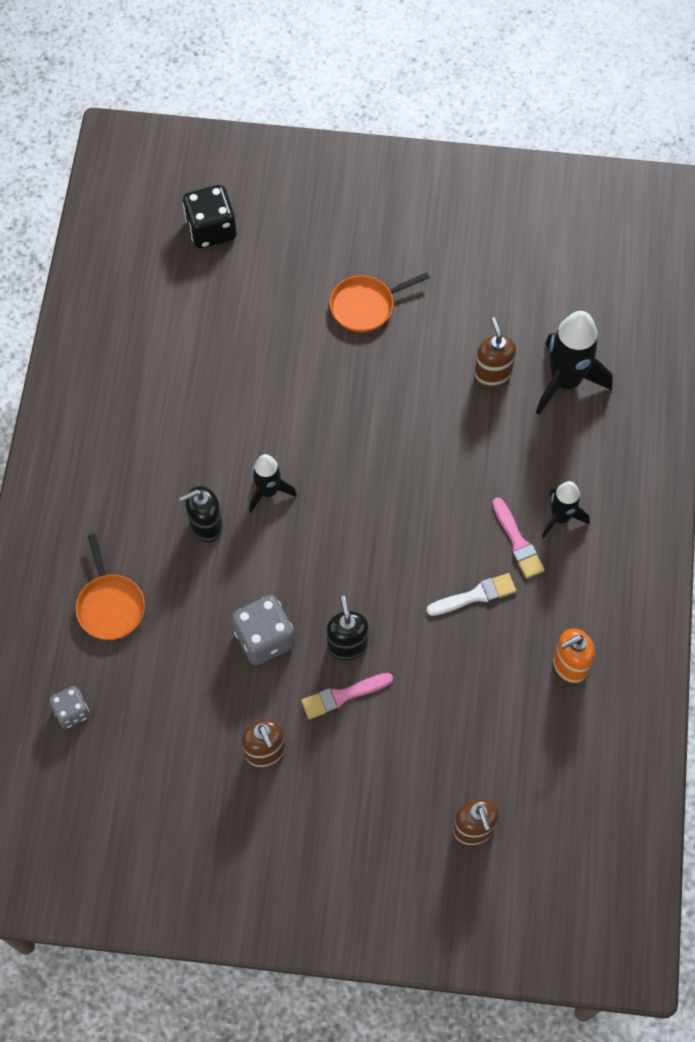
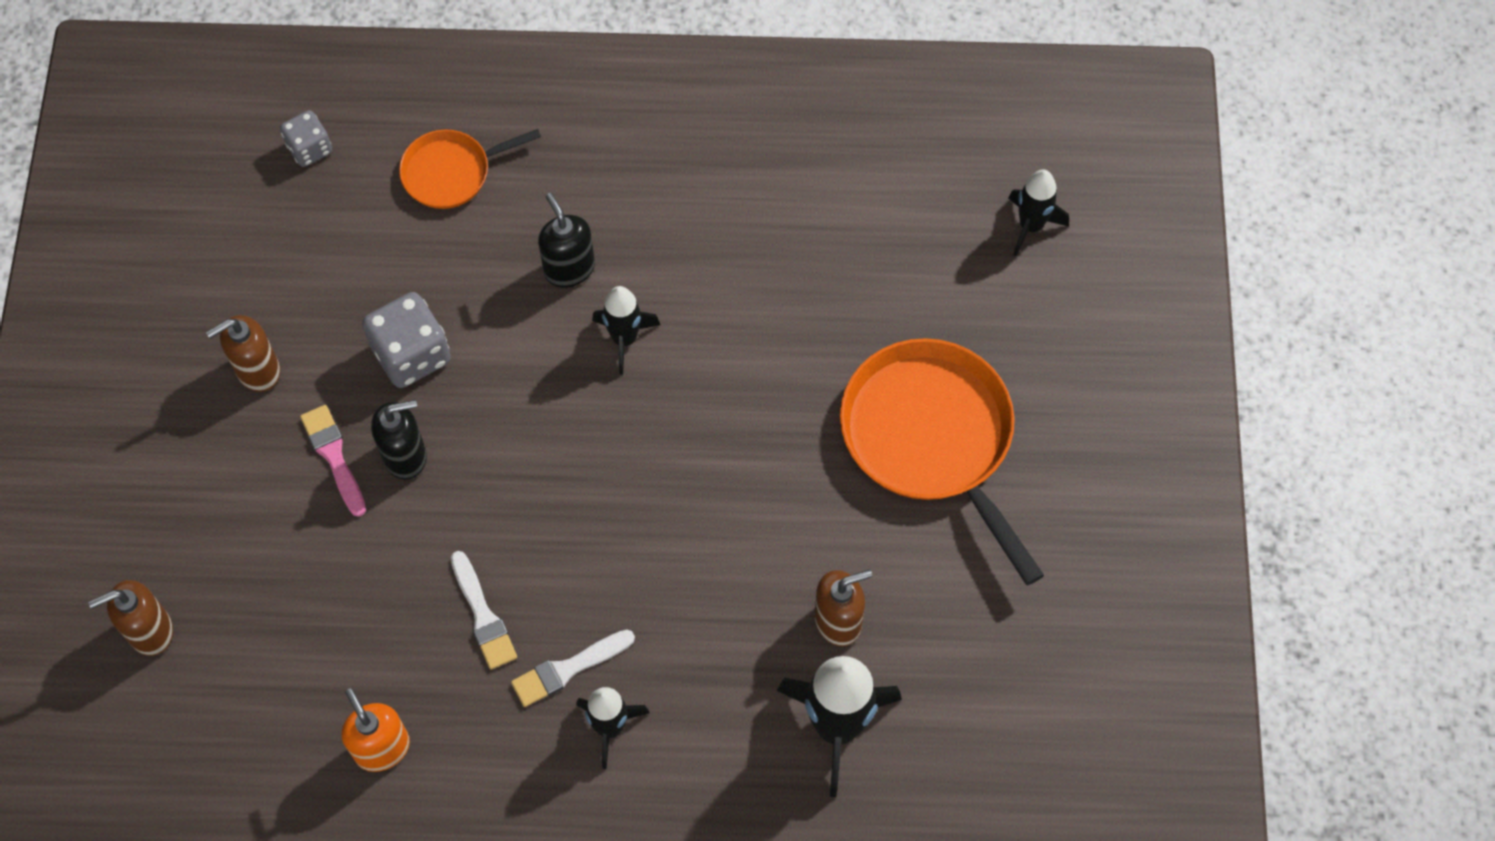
camera: 85 degrees right, 0 degrees up
black dice [183,185,236,248] -> black rocket [1008,170,1069,256]
orange pan [330,272,430,332] -> orange pan [840,338,1044,585], size x1.86
pink brush [492,497,545,579] -> white brush [511,630,635,707]

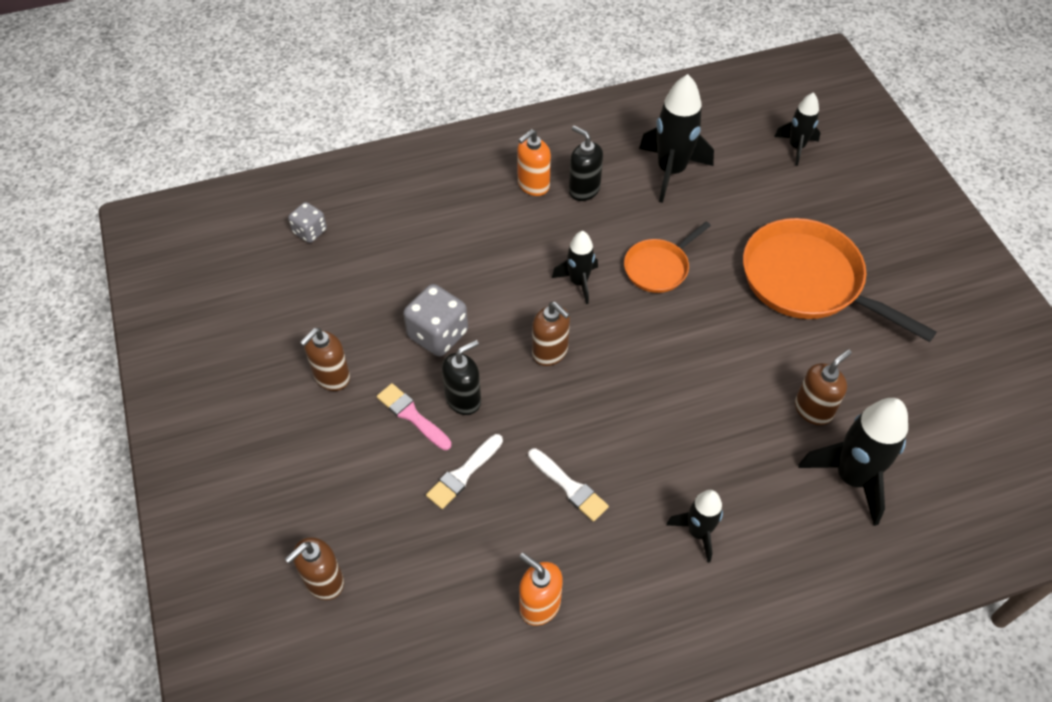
camera: 20 degrees left, 10 degrees down
orange pan [399,129,541,209] -> orange pan moved to [624,222,711,293]
white brush [511,630,635,707] -> white brush moved to [426,434,503,509]
black soap dispenser [538,193,595,288] -> black soap dispenser moved to [569,126,603,201]
none -> orange soap dispenser [517,129,551,196]
none -> brown soap dispenser [532,302,570,366]
none -> black rocket [639,74,714,203]

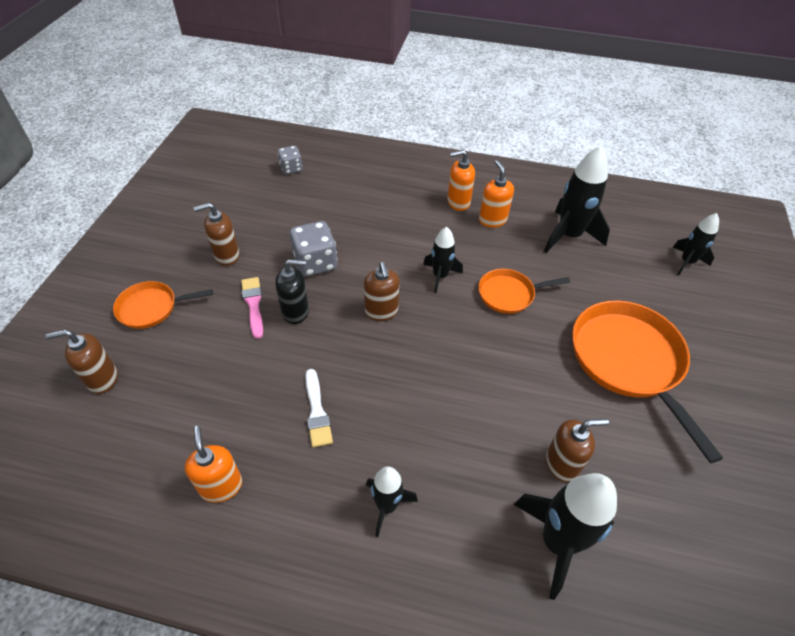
camera: 30 degrees right, 5 degrees down
white brush [426,434,503,509] -> none
black soap dispenser [569,126,603,201] -> orange soap dispenser [479,160,514,228]
none -> orange pan [113,281,213,329]

